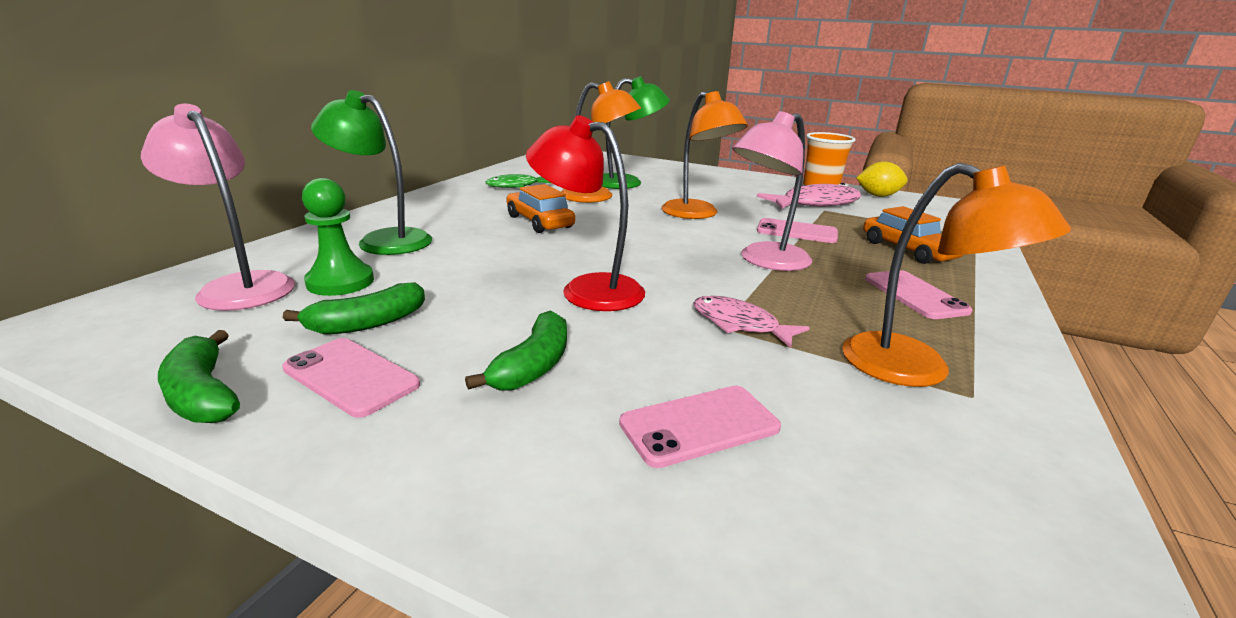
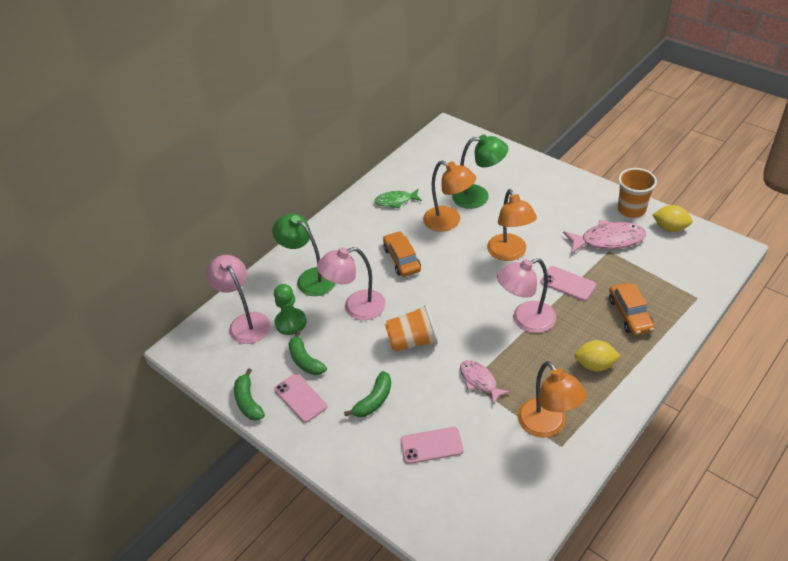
camera: 20 degrees right, 20 degrees up
green banana [283,282,425,335] -> green banana turned 75 degrees clockwise [288,331,327,375]
red lamp [526,115,645,311] -> orange cup [385,304,438,352]
pink phone [865,270,973,319] -> yellow lemon [575,340,621,371]
none -> pink lamp [317,247,386,320]

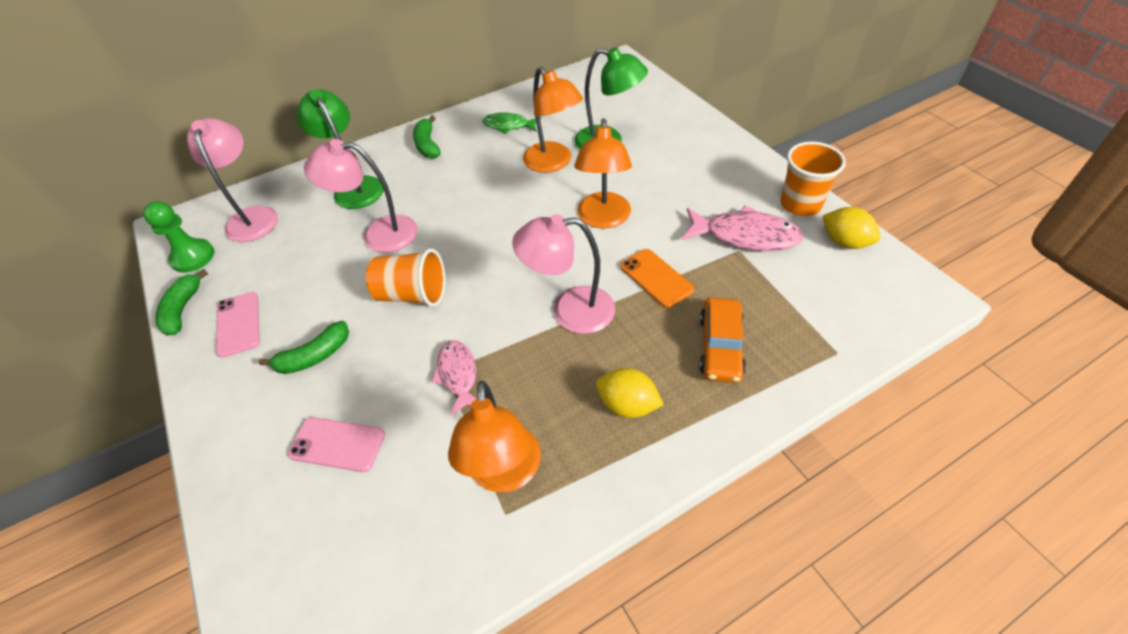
camera: 20 degrees right, 5 degrees up
green pawn [274,284,307,335] -> green pawn moved to [143,201,215,273]
green banana [288,331,327,375] -> green banana moved to [413,116,441,158]
orange car [383,231,421,277] -> none
pink phone [540,266,596,301] -> orange phone [620,249,695,308]

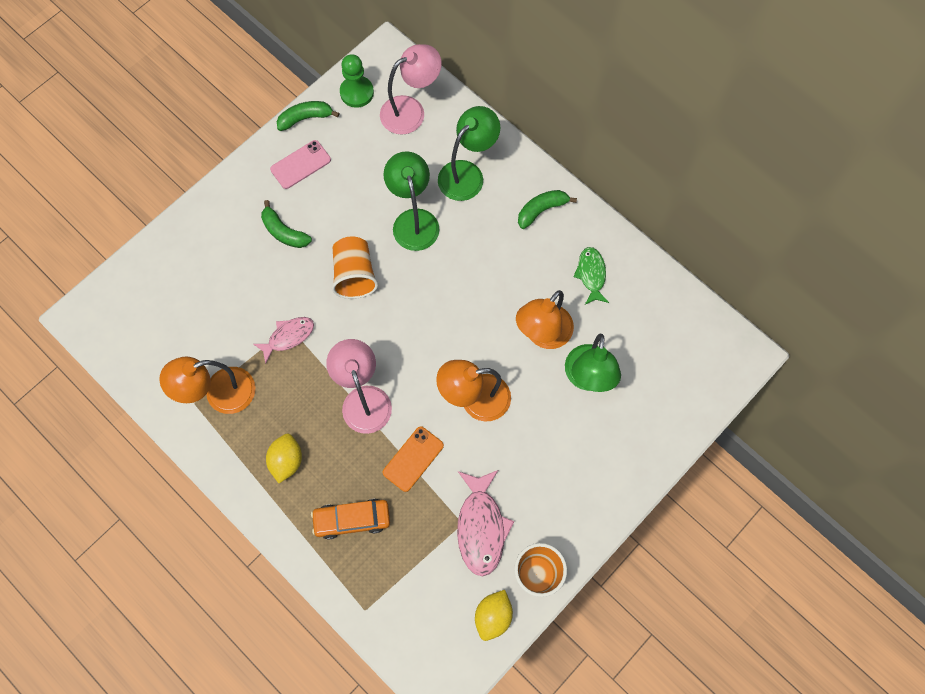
camera: 70 degrees right, 20 degrees up
pink phone [288,417,385,472] -> none
pink lamp [304,139,417,253] -> green lamp [383,151,439,251]

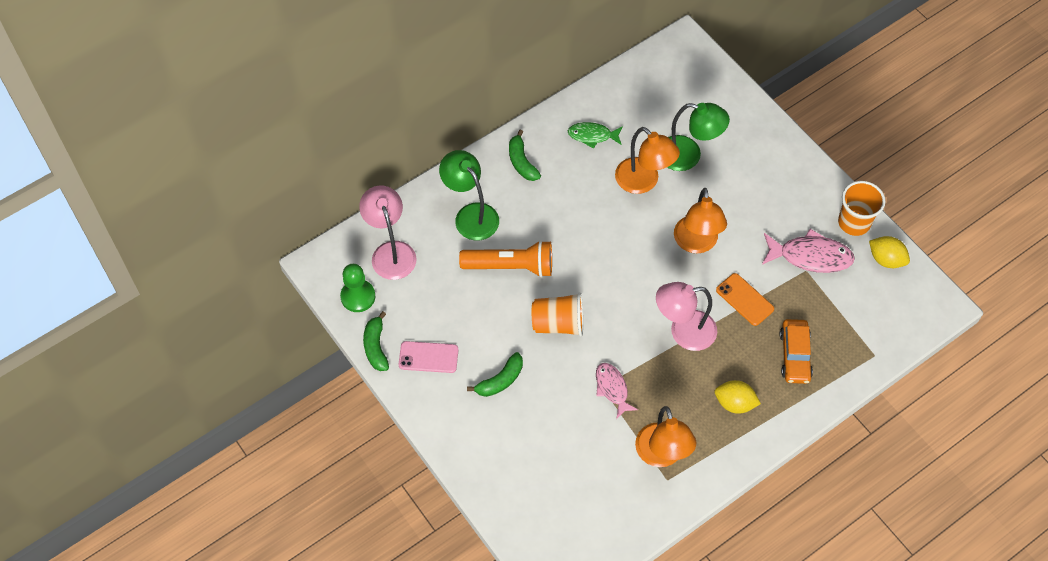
camera: 80 degrees left, 10 degrees down
pink phone [270,140,331,189] -> pink phone turned 60 degrees counterclockwise [399,341,458,373]
green lamp [383,151,439,251] -> orange flashlight [459,240,552,277]

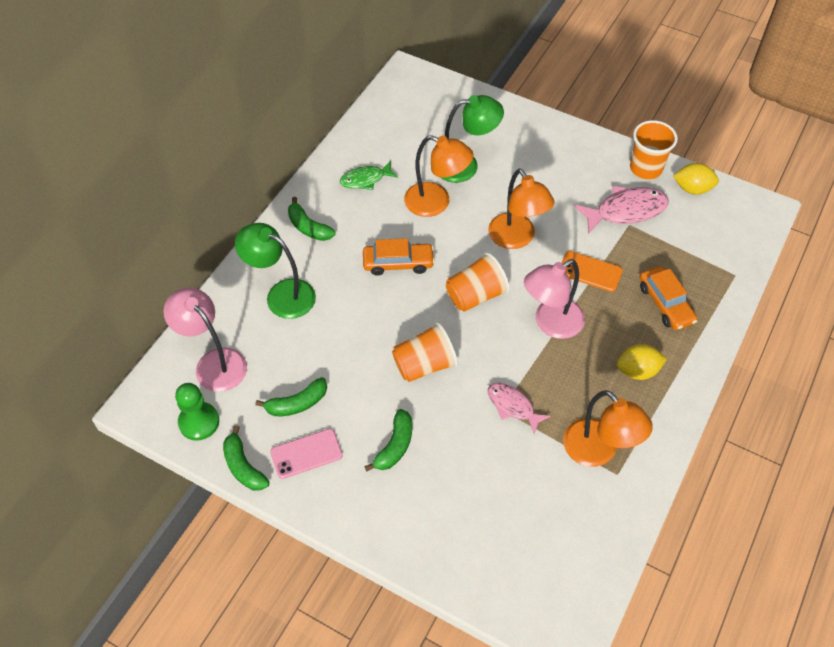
camera: 25 degrees left, 5 degrees down
orange flashlight [459,240,552,277] -> none
none -> green banana [255,377,327,416]
none -> orange car [363,238,435,276]
none -> orange cup [446,252,510,312]

